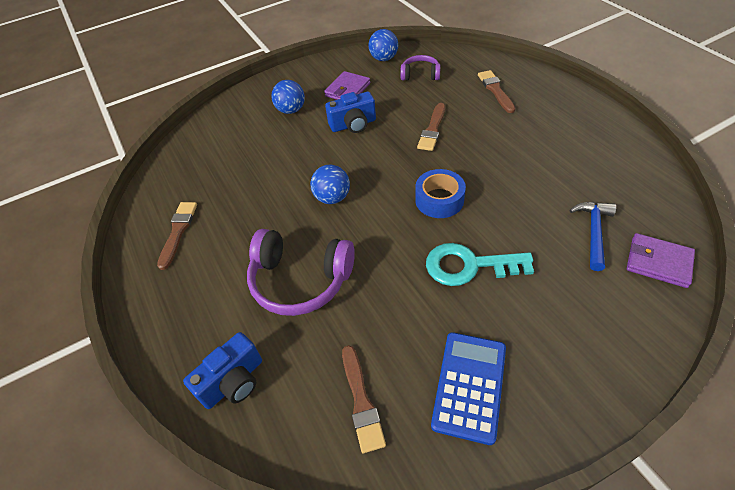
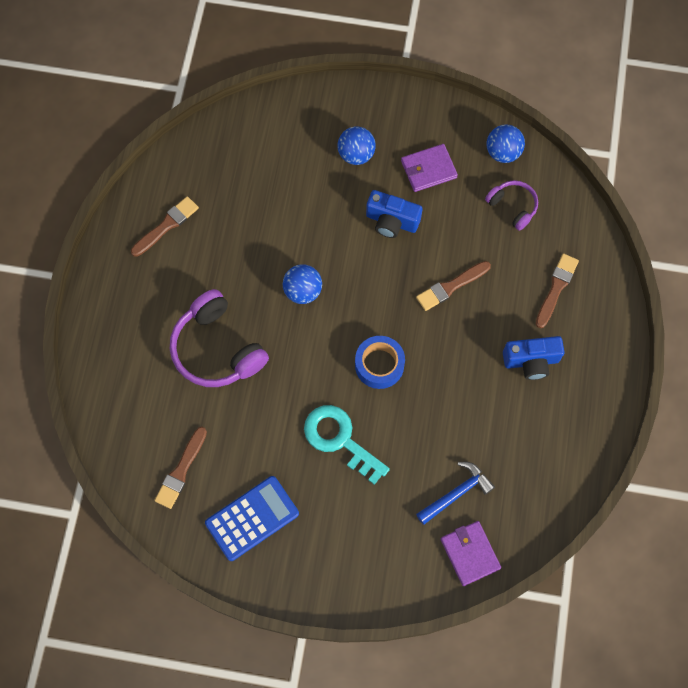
camera: 35 degrees right, 20 degrees up
blue camera [183,332,262,409] -> blue camera moved to [503,336,564,380]

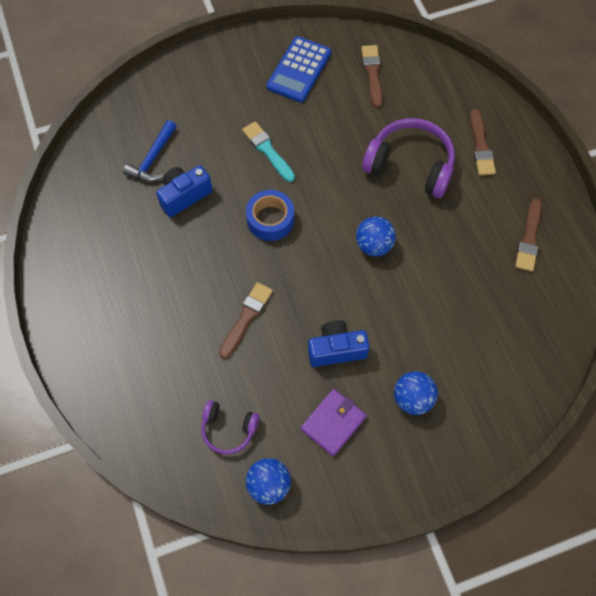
camera: 150 degrees right, 5 degrees down
turquoise key [304,405,390,485] -> turquoise brush [242,121,295,182]
purple wallet [441,521,501,586] -> none
blue camera [503,336,564,380] -> blue camera moved to [156,165,213,217]
brown brush [536,253,579,328] -> brown brush moved to [470,109,496,175]

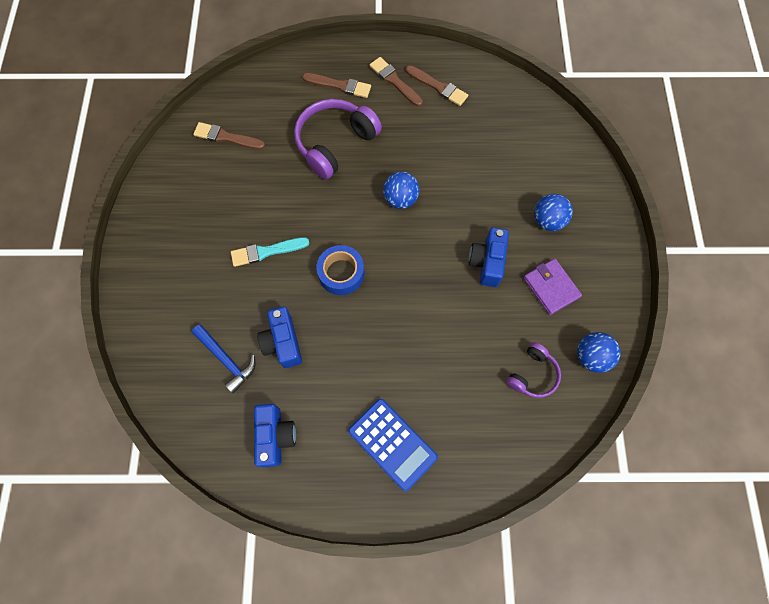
camera: 70 degrees left, 5 degrees up
brown brush [219,282,273,359] -> brown brush moved to [370,57,423,106]
blue calculator [266,36,331,102] -> blue calculator moved to [348,399,438,491]
none -> blue camera [254,404,296,467]

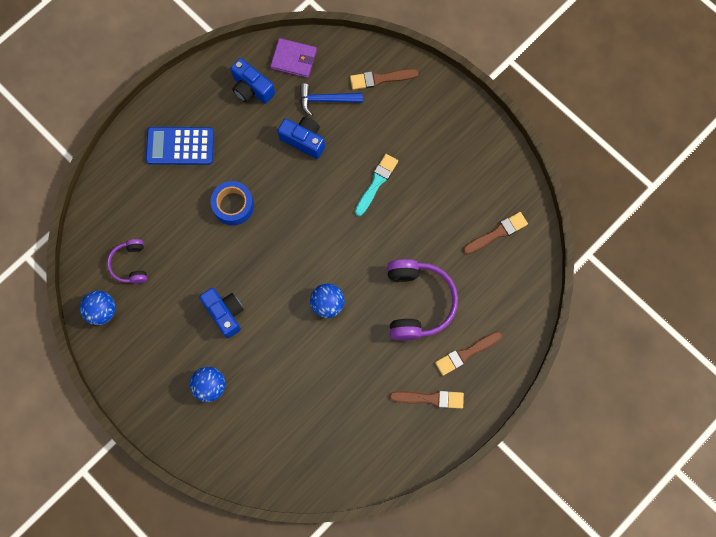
camera: 135 degrees right, 5 degrees up
blue tape [317,245,364,295] -> blue tape moved to [211,181,254,225]
brown brush [406,65,468,106] -> brown brush moved to [350,69,419,90]
purple wallet [523,259,582,315] -> purple wallet moved to [270,38,317,78]

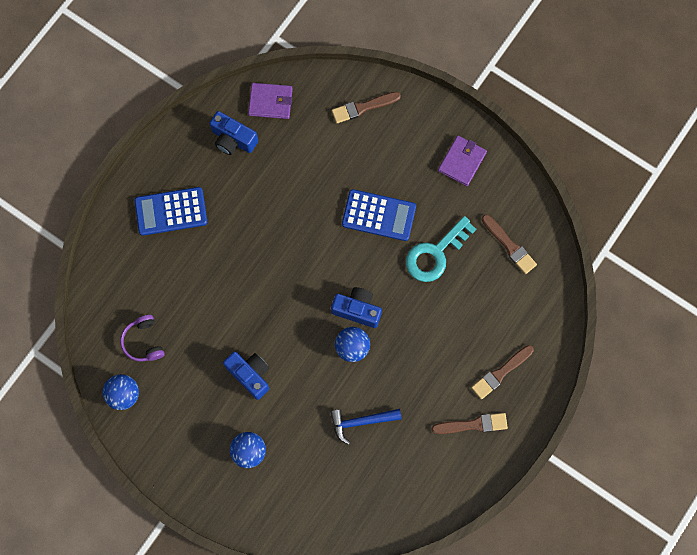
camera: 10 degrees left, 0 degrees up
blue tape [211,181,254,225] -> none
blue camera [278,117,325,159] -> blue camera moved to [331,287,382,328]
blue hammer [300,83,363,116] -> blue hammer moved to [330,409,402,445]
turquoise brush [355,154,398,216] -> blue calculator [342,189,416,241]
purple headphones [387,259,458,341] -> none
brown brush [463,212,528,254] -> brown brush turned 90 degrees clockwise [482,214,537,274]
none -> turquoise key [406,216,476,282]
none -> purple wallet [438,136,487,186]

